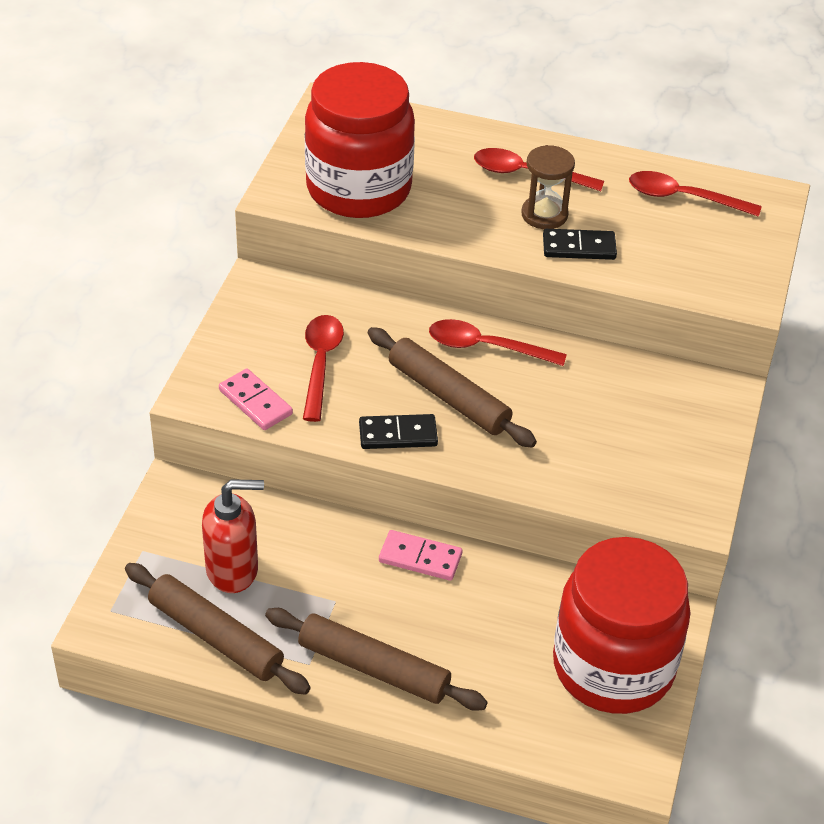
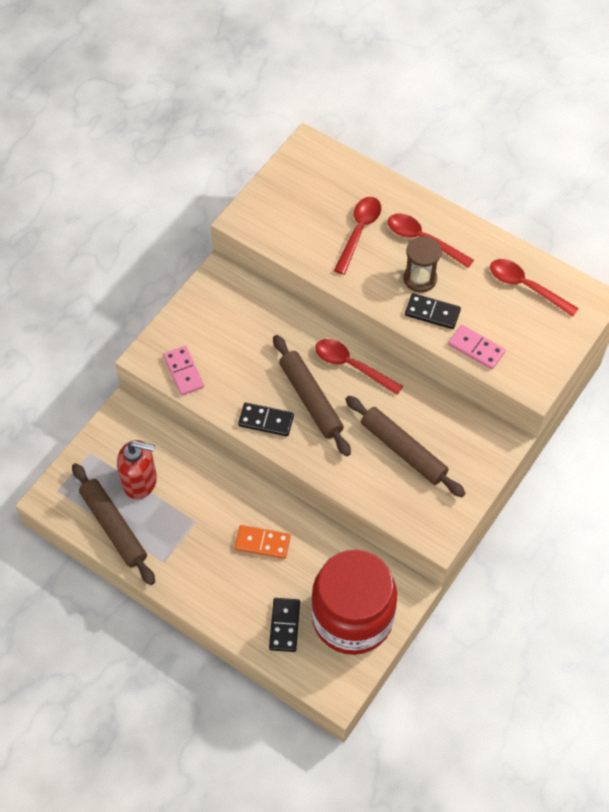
camera: 20 degrees right, 15 degrees up
brown rolling pin [265,608,488,711] -> brown rolling pin moved to [345,396,465,497]
red spoon [303,315,344,422] -> red spoon moved to [334,197,381,275]
red jar [305,62,415,218] -> none
pink domino [379,530,462,581] -> pink domino moved to [448,325,506,370]
none -> orange domino [235,525,291,559]
none -> black domino [269,598,300,652]

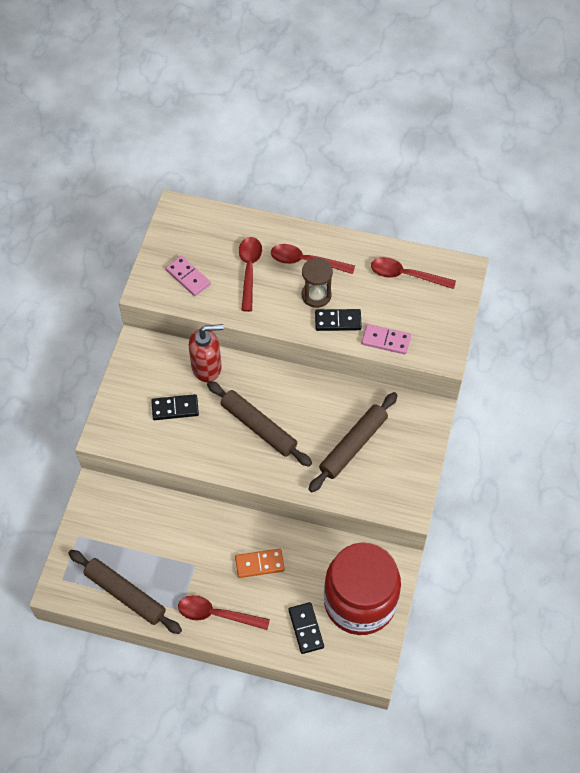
camera: 20 degrees left, 0 degrees up
red soap dispenser [117,440,157,499] -> red soap dispenser moved to [189,324,224,382]
pink domino [163,346,204,396] -> pink domino moved to [166,256,211,296]
black domino [238,403,294,436] -> black domino moved to [151,394,199,420]
red spoon [315,339,403,395] -> red spoon moved to [178,595,270,630]
brown rolling pin [345,396,465,497] -> brown rolling pin turned 75 degrees counterclockwise [308,392,398,492]

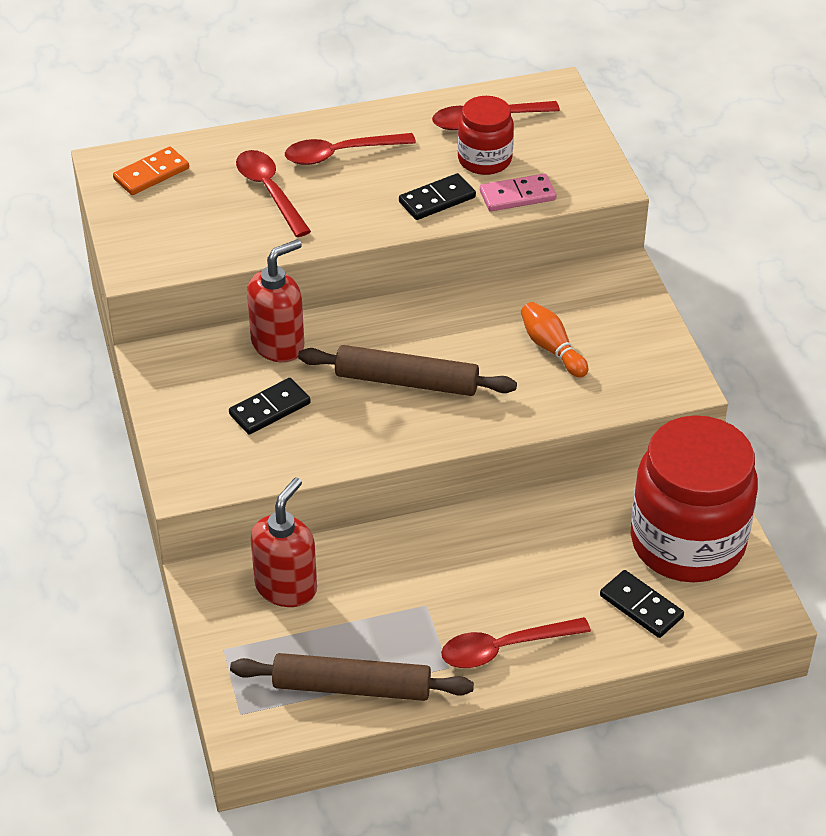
camera: 30 degrees left, 15 degrees down
pink domino [166,256,211,296] -> none
orange domino [235,548,285,578] -> orange domino moved to [113,146,189,195]
brown hourglass [302,258,333,308] -> none
brown rolling pin [308,392,398,492] -> orange bowling pin [521,302,588,378]
none -> red soap dispenser [251,478,317,607]
none -> red jar [458,96,514,175]

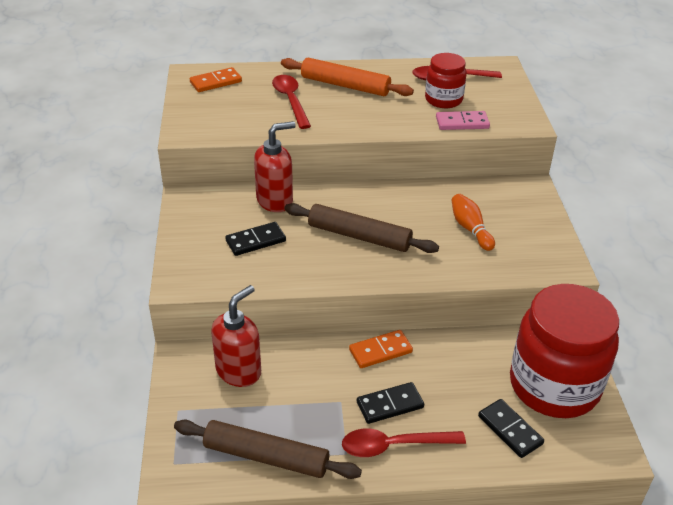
camera: 10 degrees right, 5 degrees down
red spoon [285,133,416,165] -> orange rolling pin [281,58,414,96]
black domino [399,173,476,220] -> black domino moved to [357,382,424,424]
none -> orange domino [349,330,413,368]

